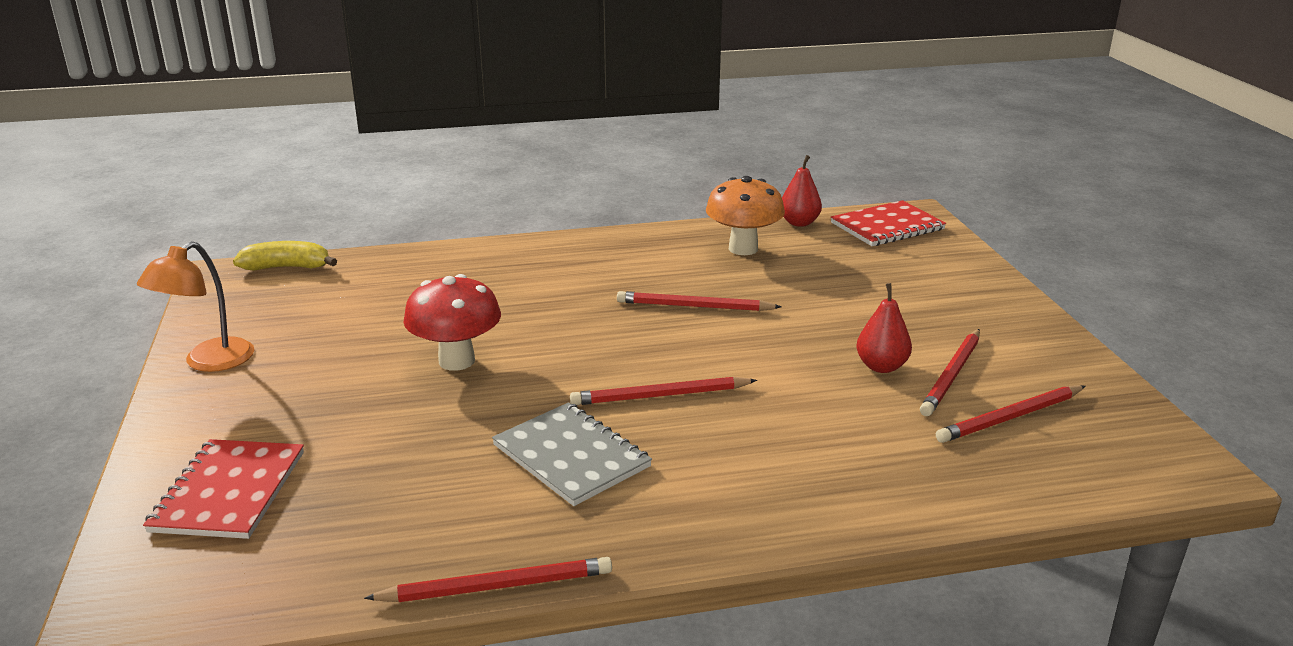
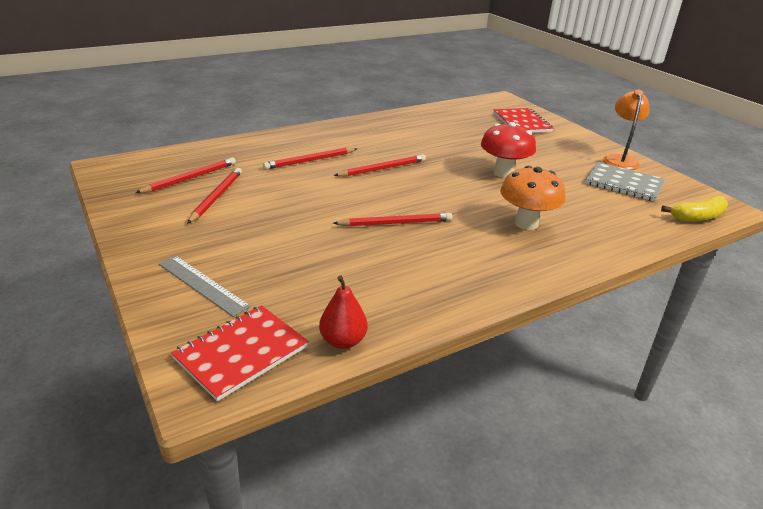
camera: 160 degrees right, 5 degrees up
red pencil [364,557,612,602] -> red pencil moved to [263,148,357,170]
grey notebook [492,402,652,506] -> grey notebook moved to [585,162,665,202]
orange mushroom [706,176,785,255] -> orange mushroom moved to [500,166,566,230]
red pear [856,283,912,373] -> none
none -> grey ruler [159,256,251,317]

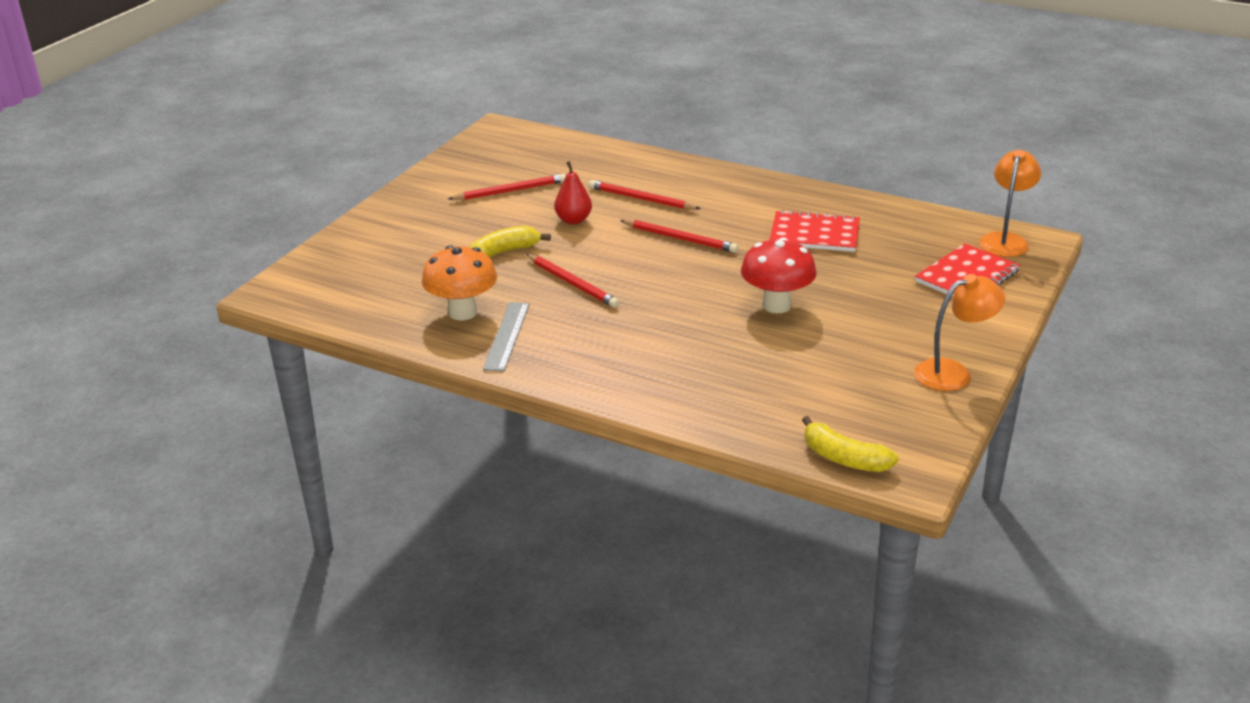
camera: 60 degrees right, 0 degrees up
red pencil [136,158,236,193] -> none
grey ruler [159,256,251,317] -> grey ruler moved to [483,302,530,372]
red notebook [171,305,309,401] -> red notebook moved to [769,210,860,252]
red pear [319,275,368,349] -> red pear moved to [554,161,592,224]
orange mushroom [500,166,566,230] -> orange mushroom moved to [422,245,497,320]
grey notebook [585,162,665,202] -> none
none -> yellow banana [469,226,551,258]
none -> orange lamp [979,150,1041,257]

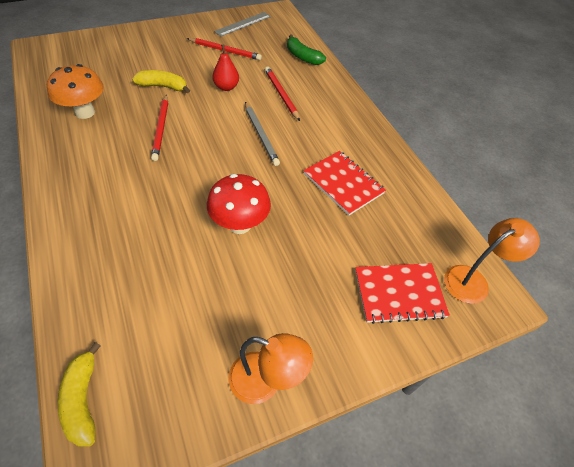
camera: 35 degrees right, 20 degrees up
grey ruler [483,302,530,372] -> grey ruler moved to [214,12,271,36]
red pencil [620,220,738,253] -> grey pencil [245,102,280,166]
none -> green banana [287,34,326,65]

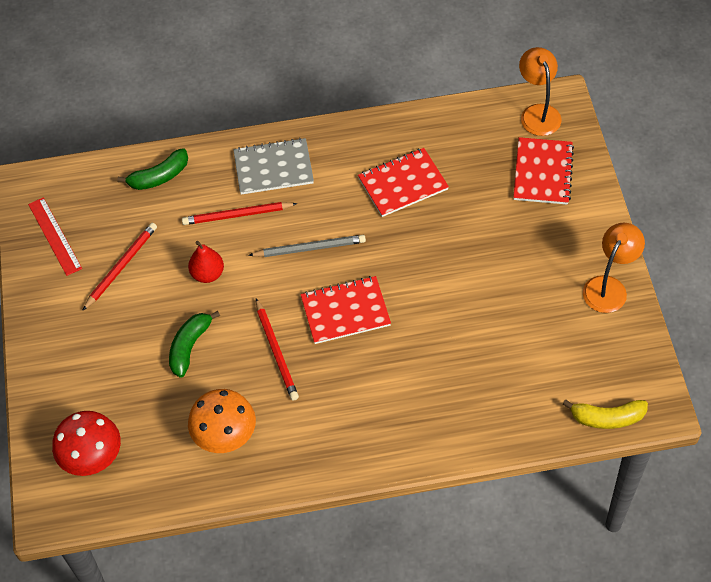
camera: 70 degrees left, 5 degrees up
yellow banana [132,70,190,93] -> green banana [169,311,220,378]
red pencil [151,94,168,161] -> red pencil turned 60 degrees clockwise [256,298,299,401]
red mushroom [207,174,271,234] -> red mushroom moved to [52,411,121,476]
grey ruler [214,12,271,36] -> red ruler [28,197,82,276]
none -> grey notebook [233,138,314,195]
none -> red notebook [300,276,391,344]

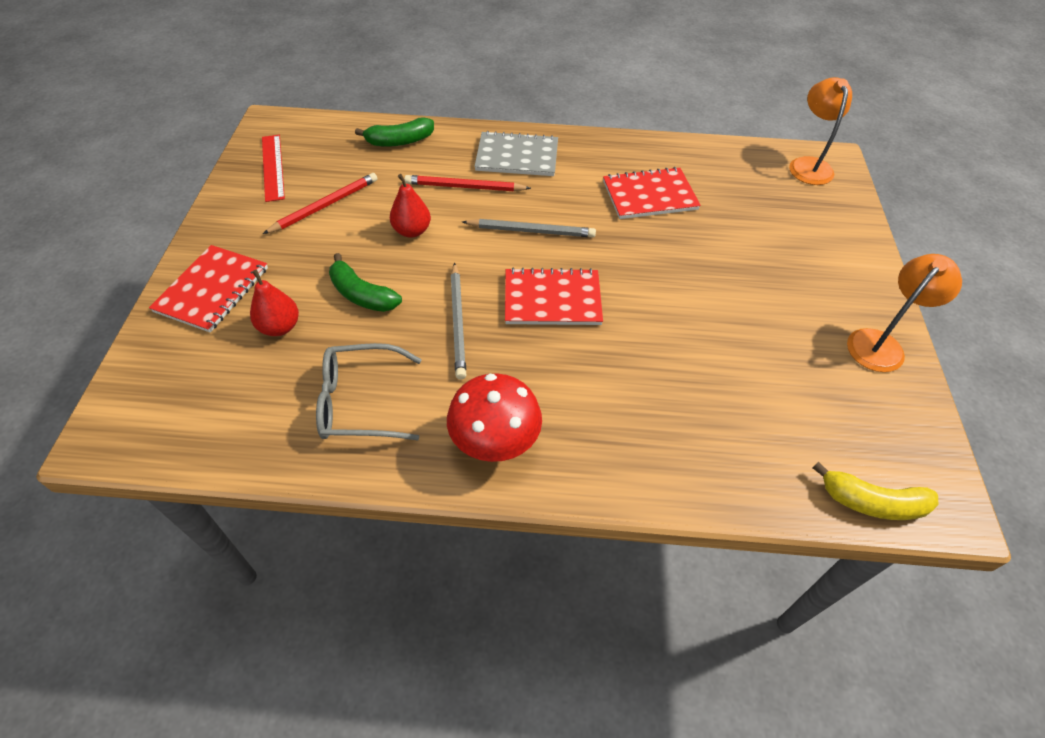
camera: 10 degrees right, 5 degrees down
red mushroom [52,411,121,476] -> red mushroom moved to [447,374,542,462]
green banana [169,311,220,378] -> green banana turned 90 degrees counterclockwise [329,253,402,312]
orange mushroom [188,389,256,453] -> grey glasses [316,343,422,440]
red pencil [256,298,299,401] -> grey pencil [450,262,466,380]
red notebook [513,137,574,205] -> red notebook moved to [149,245,268,332]
none -> red pear [250,270,299,336]

